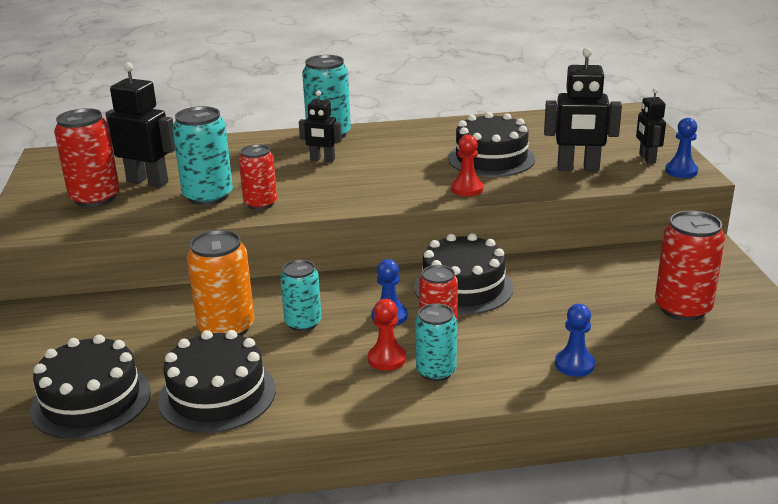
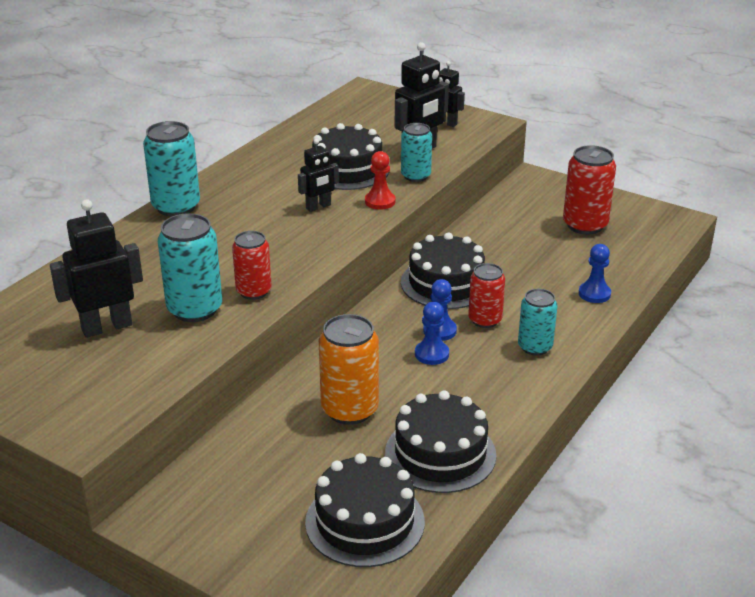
camera: 50 degrees left, 5 degrees up
red can [54,108,120,207] -> none
turquoise can [280,260,322,331] -> turquoise can moved to [401,123,432,182]
black robot [299,91,342,162] -> black robot moved to [298,139,339,212]
red pawn [368,299,406,371] -> none
blue pawn [665,118,698,178] -> blue pawn moved to [415,302,449,365]

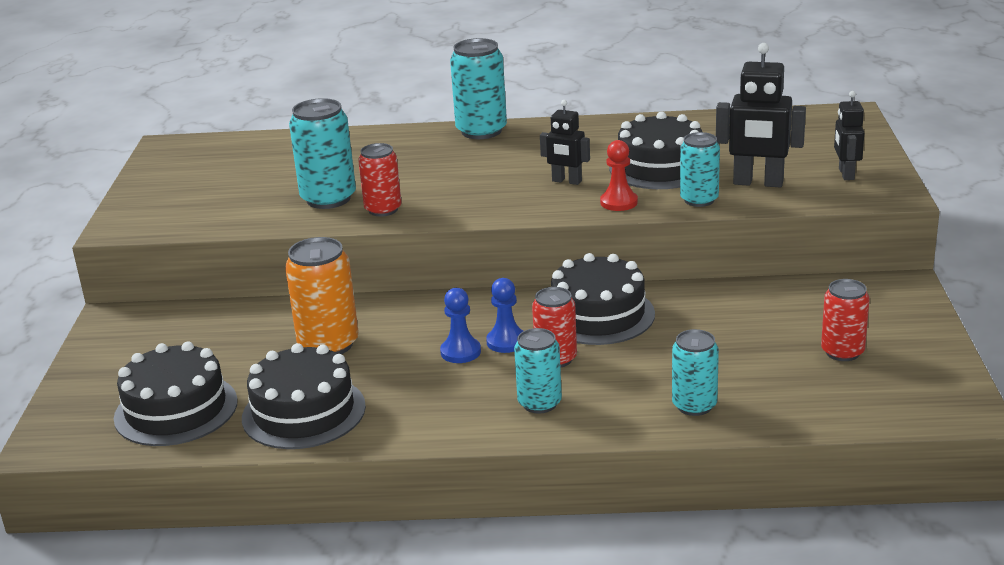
camera: 60 degrees right, 5 degrees down
black robot [50,199,143,338] -> none
red can [563,145,616,234] -> red can [821,279,870,361], size x0.65
blue pawn [579,244,611,303] -> turquoise can [672,329,719,416]

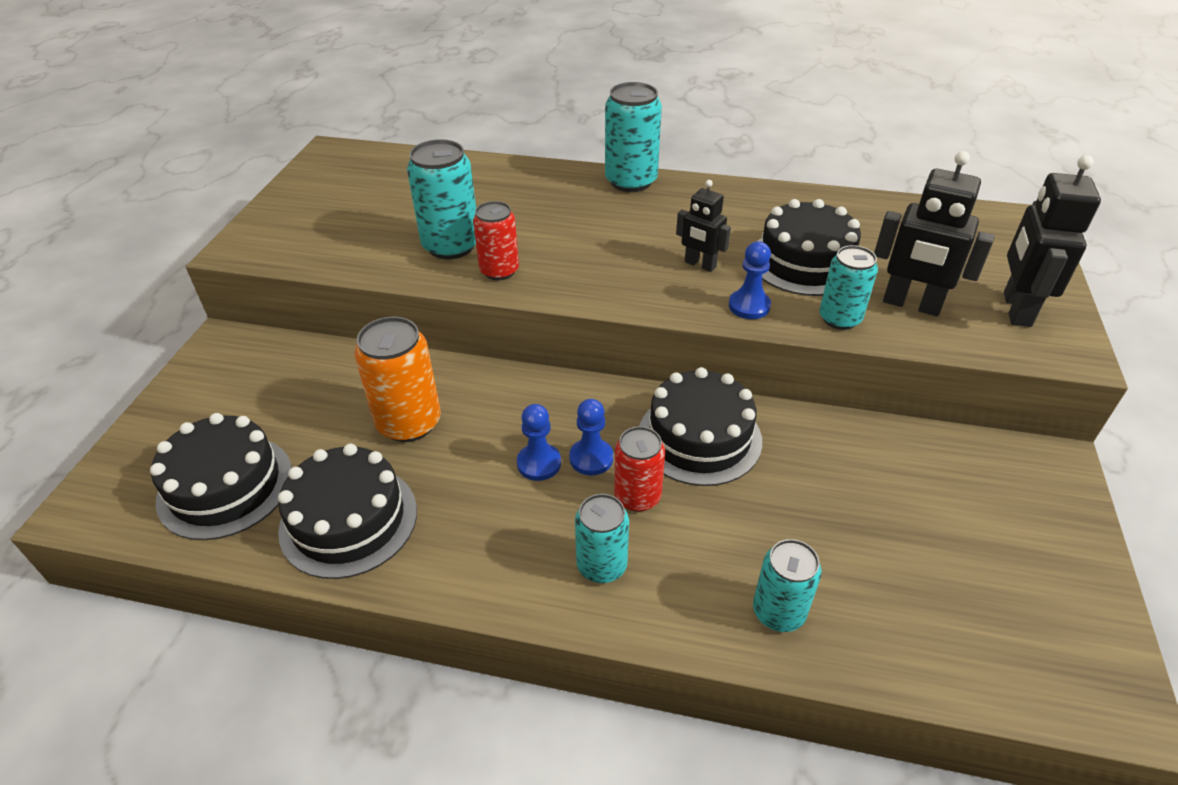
camera: 10 degrees right, 15 degrees up
red pawn [600,140,638,211] -> blue pawn [729,241,771,319]
red can [821,279,870,361] -> none
black robot [834,91,864,180] -> black robot [1004,155,1101,327], size x1.64

